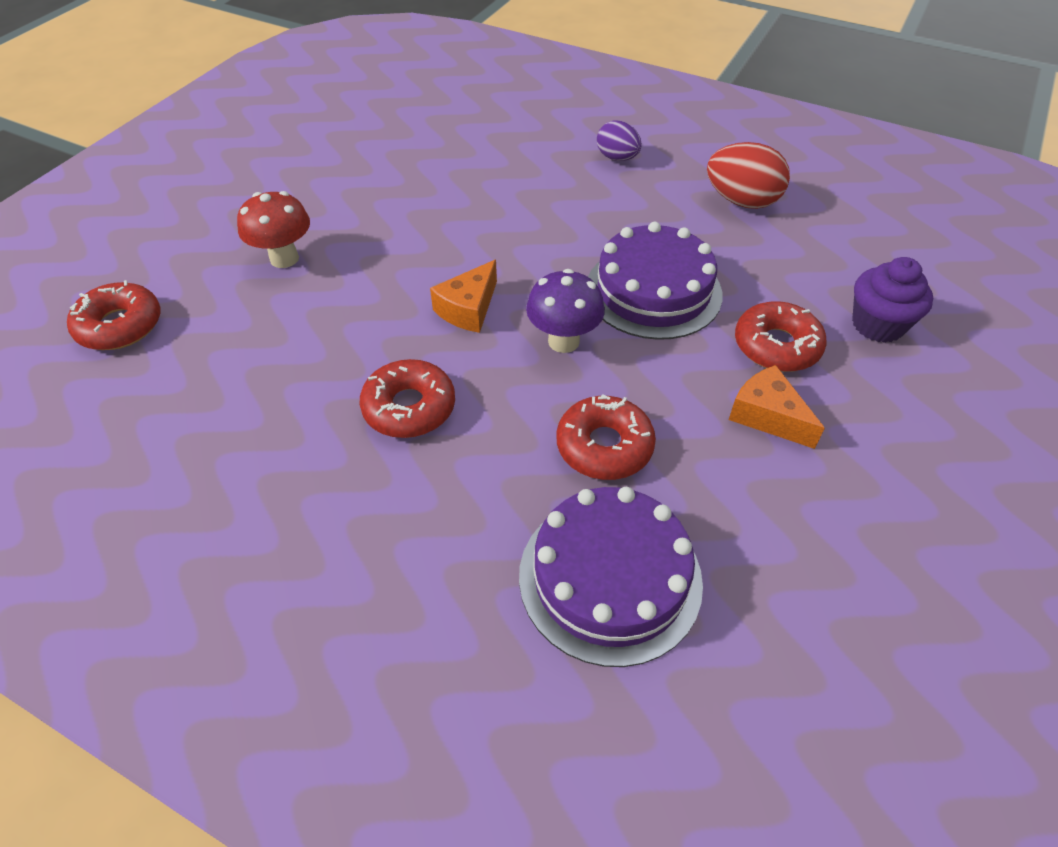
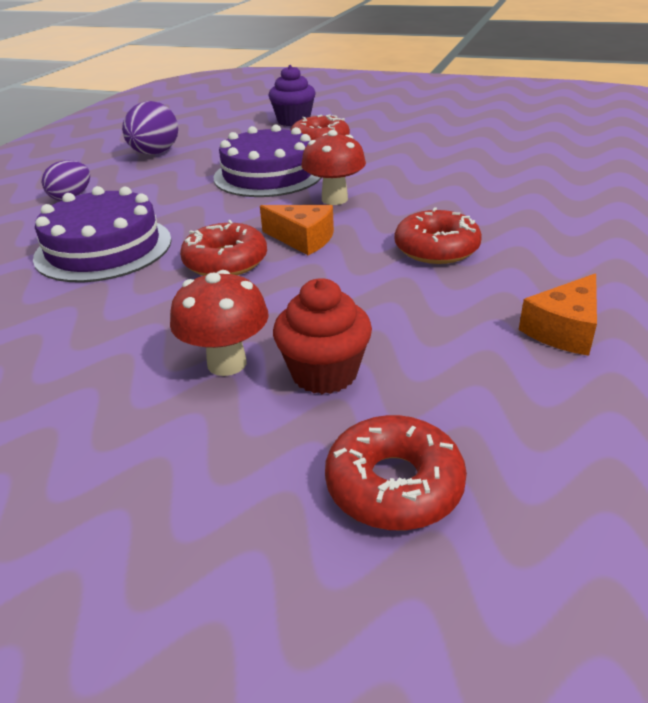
camera: 95 degrees left, 15 degrees down
purple cake [519,487,703,667] -> purple cake moved to [33,186,172,282]
purple mushroom [526,269,605,353] -> red mushroom [301,130,366,205]
red donut [556,394,656,480] -> red donut moved to [180,220,267,276]
red egg [707,142,790,209] -> purple egg [122,101,178,155]
orange cheese [729,365,825,449] -> orange cheese moved to [519,273,597,356]
none -> red cupcake [273,278,372,394]

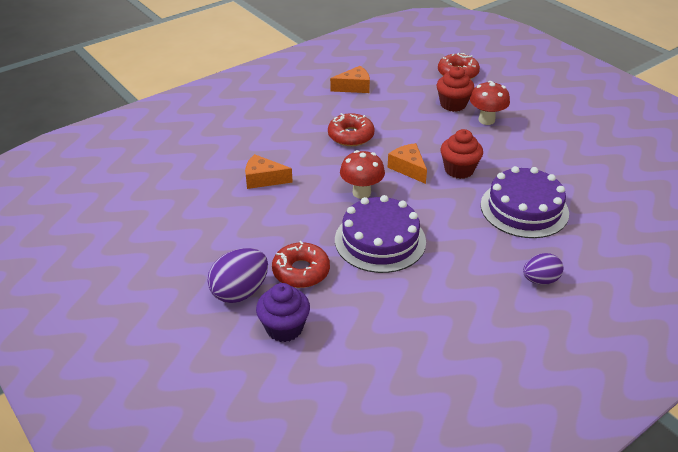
camera: 150 degrees left, 5 degrees up
purple egg [122,101,178,155] -> purple egg moved to [208,248,268,303]
red donut [180,220,267,276] -> red cupcake [441,129,483,179]
none -> orange cheese [245,154,293,189]

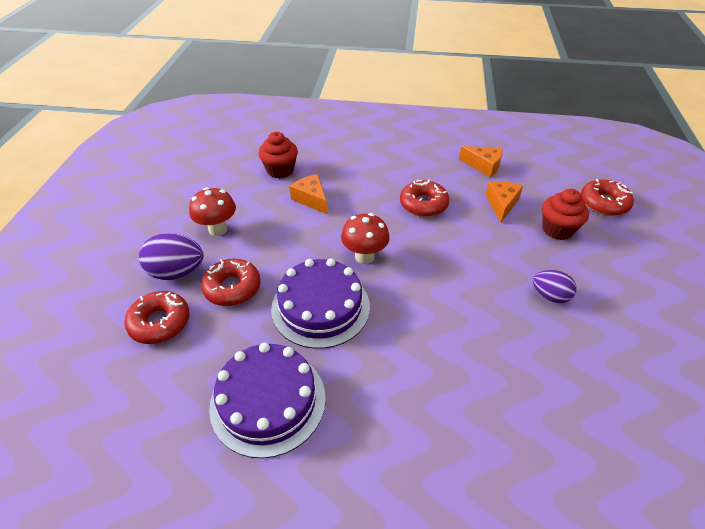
camera: 45 degrees right, 5 degrees up
purple cupcake [256,283,310,342] -> red donut [124,291,190,344]
orange cheese [388,143,427,184] -> orange cheese moved to [485,181,523,223]
red cupcake [441,129,483,179] -> red cupcake moved to [258,132,298,179]
red mushroom [470,81,510,125] -> red mushroom moved to [189,187,236,236]
purple cake [481,166,569,238] -> purple cake moved to [209,343,326,458]
purple egg [523,253,563,285] -> purple egg moved to [533,270,577,303]

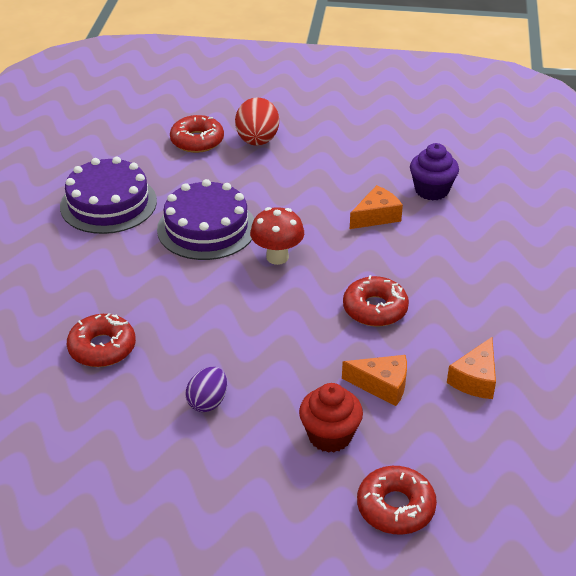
camera: 90 degrees right, 5 degrees down
purple egg [139,233,203,280] -> red egg [235,97,279,146]
red mushroom [189,187,236,236] -> none
red donut [201,259,260,306] -> red donut moved to [67,313,136,367]
red cupcake [258,132,298,179] -> purple cupcake [410,143,459,200]

